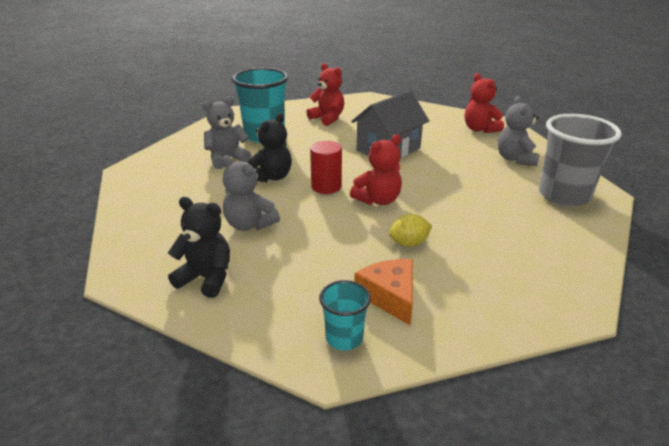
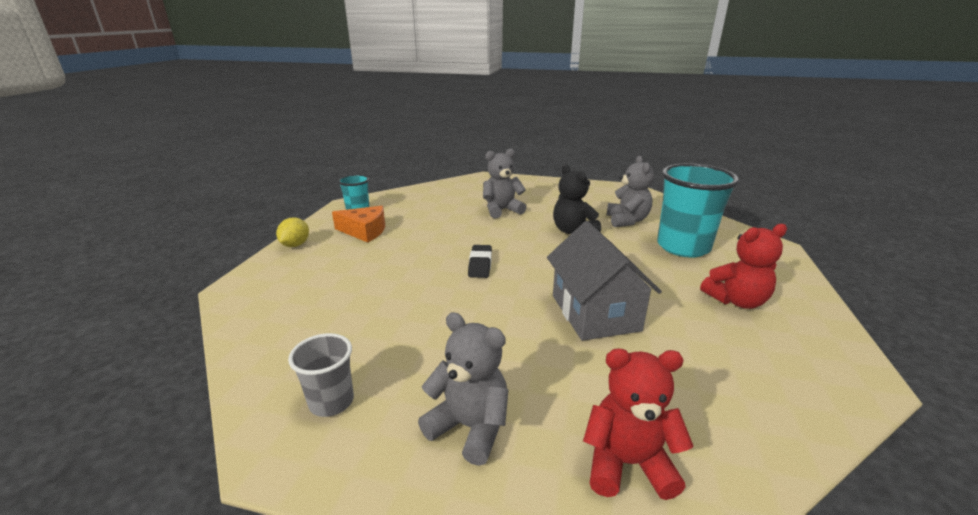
camera: 120 degrees right, 5 degrees down
black teddy bear [168,197,230,298] -> none
red cylinder [310,141,342,194] -> none
red teddy bear [350,134,402,205] -> black eraser [468,245,492,278]
yellow lemon [389,214,432,247] -> yellow lemon moved to [276,217,309,247]
grey cup [539,114,622,207] -> grey cup [288,333,354,417], size x0.52

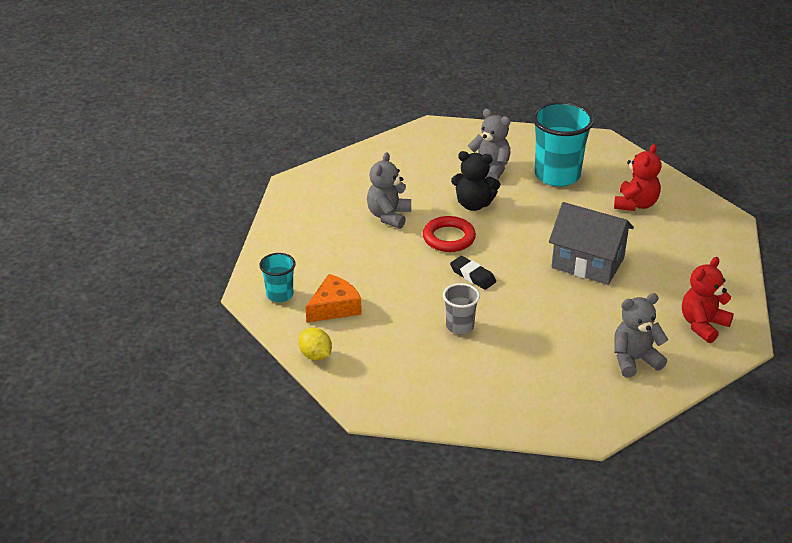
camera: 50 degrees left, 10 degrees up
grey cup [288,333,354,417] -> grey cup moved to [443,283,480,334]
none -> red ring [423,216,476,252]

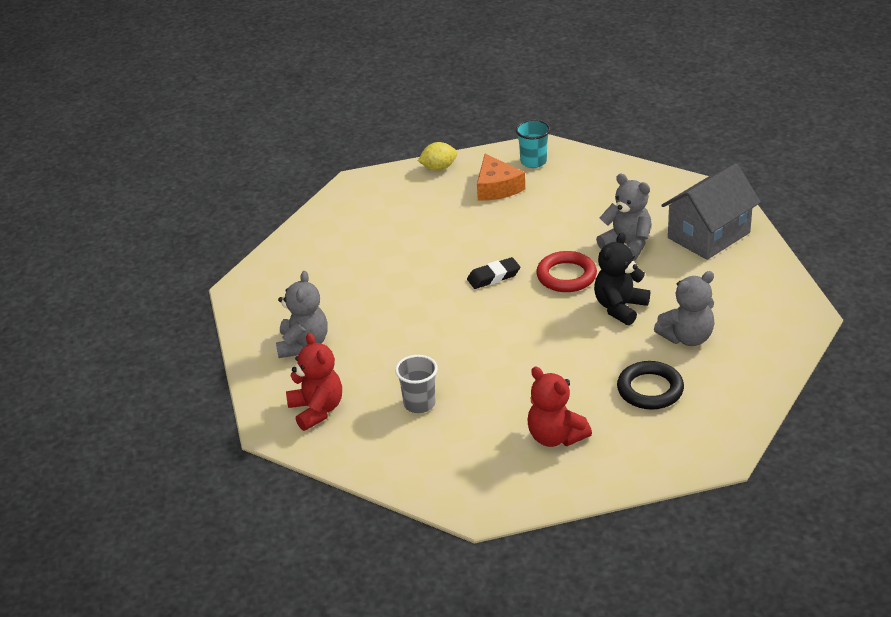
camera: 115 degrees right, 0 degrees up
grey cup [443,283,480,334] -> grey cup moved to [395,355,438,413]
turquoise cup [532,101,594,187] -> black ring [617,361,684,410]
grey house [549,202,634,285] -> grey house moved to [661,163,761,260]

